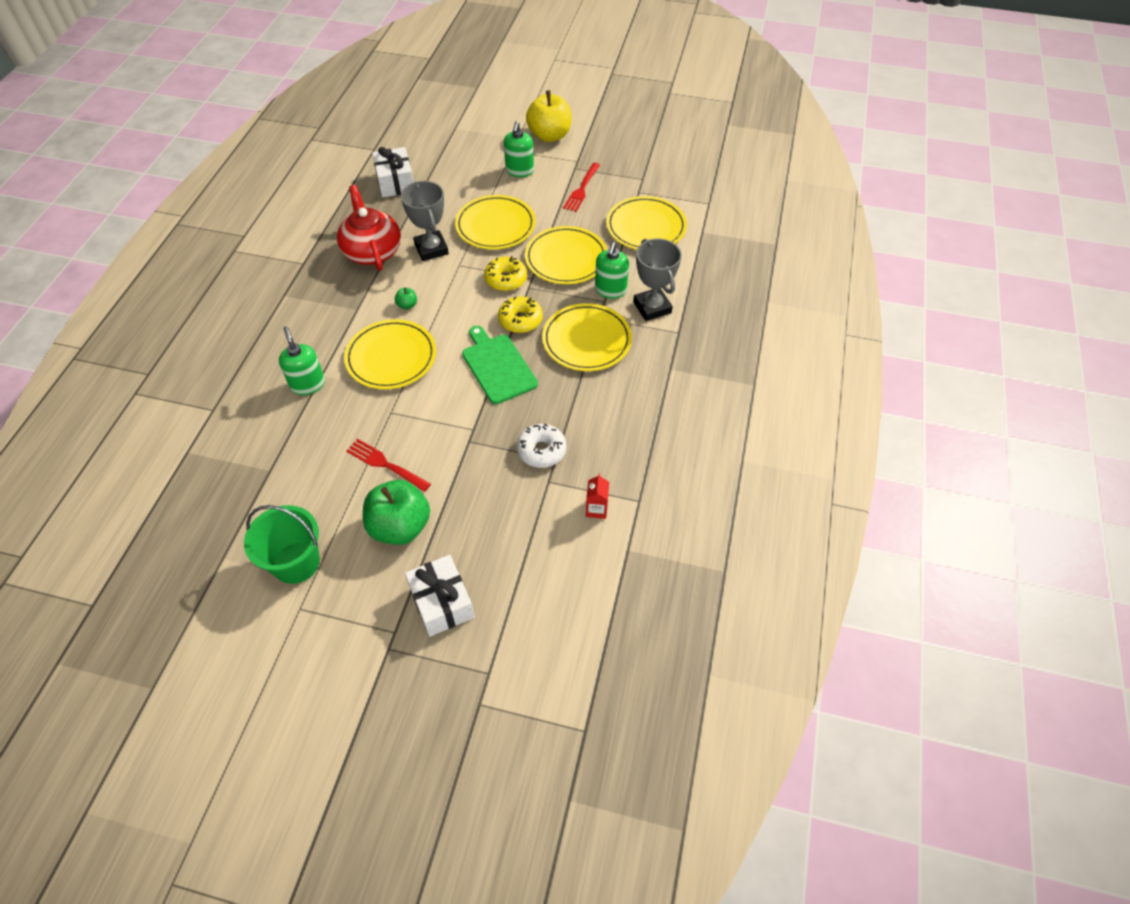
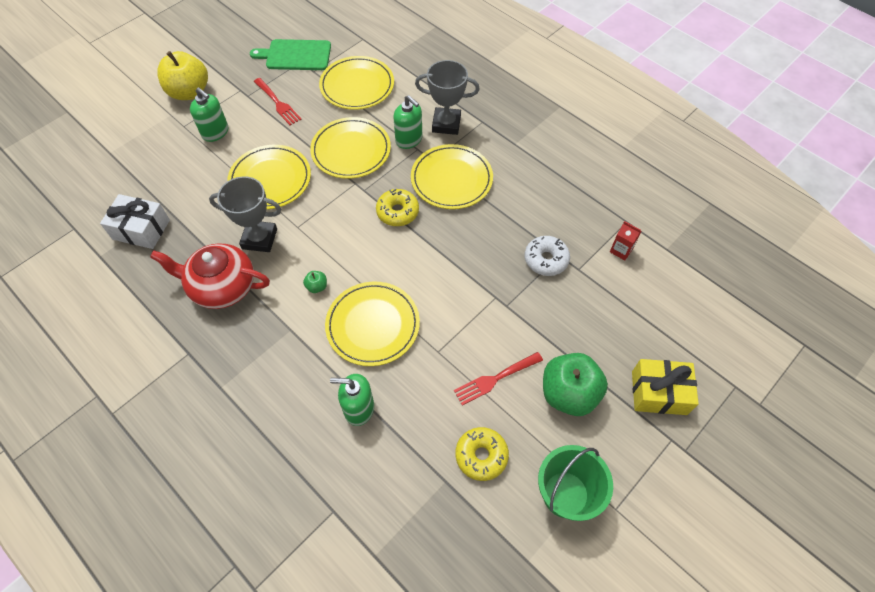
camera: 60 degrees left, 5 degrees up
white gift [405,555,474,637] -> yellow gift [632,359,699,415]
green cutting board [462,326,538,404] -> green cutting board moved to [250,39,331,70]
yellow donut [484,256,527,291] -> yellow donut moved to [455,427,509,481]

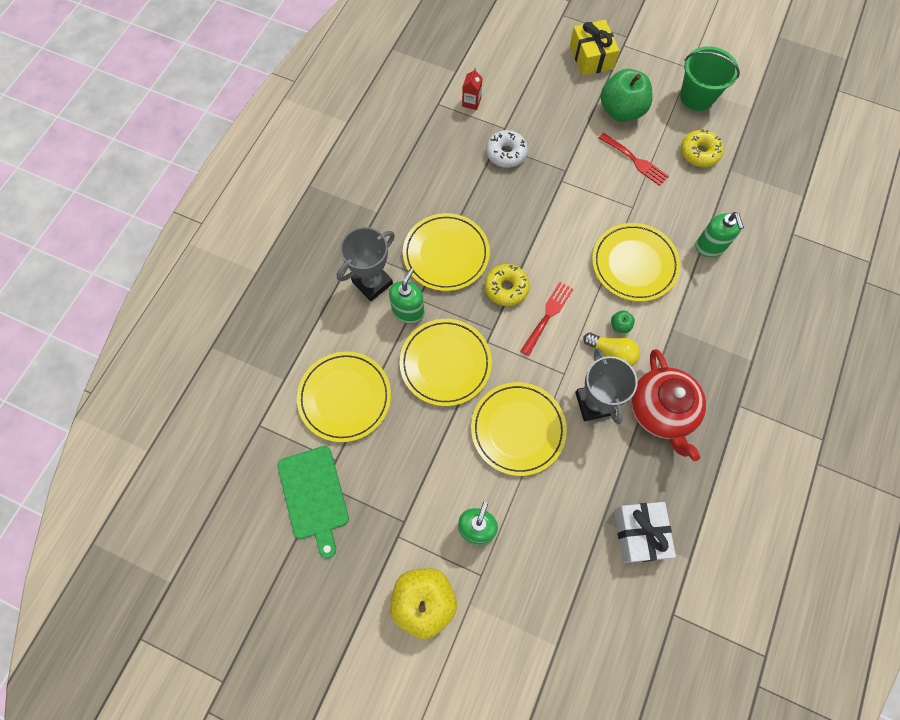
camera: 110 degrees left, 10 degrees up
red fork [254,78,302,126] -> red fork moved to [520,282,573,356]
grey trophy [415,60,480,135] -> grey trophy turned 60 degrees clockwise [337,227,395,301]
none -> yellow light bulb [583,332,640,367]

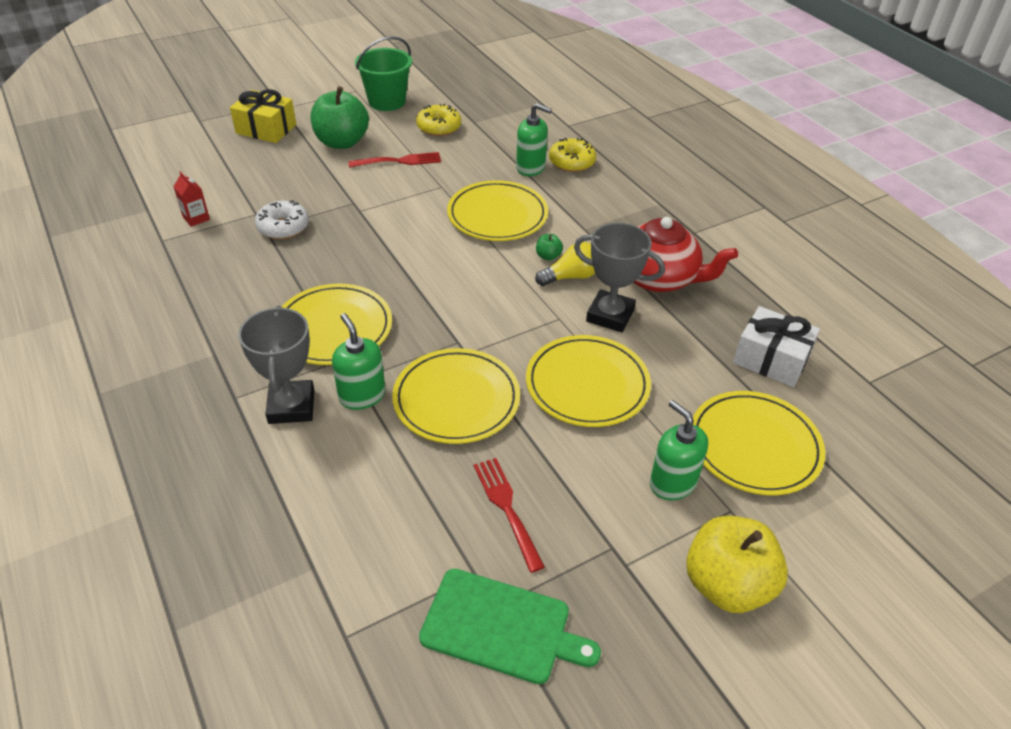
camera: 55 degrees left, 25 degrees down
yellow plate [297,352,391,442] -> yellow plate moved to [693,391,825,495]
yellow donut [485,264,530,306] -> yellow donut moved to [549,138,596,172]
red fork [520,282,573,356] -> red fork moved to [474,458,545,573]

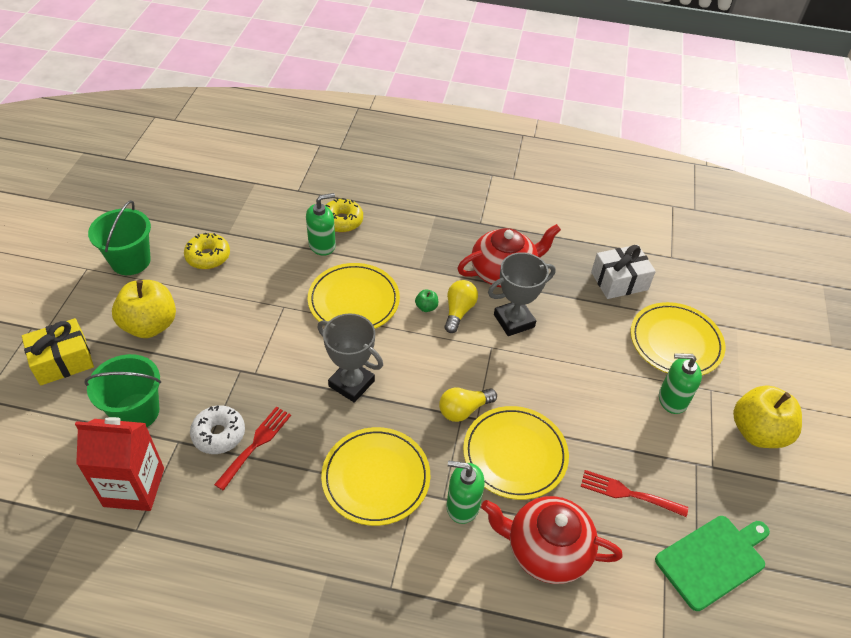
camera: 50 degrees left, 5 degrees up
red carton [173,171,210,227] -> red carton [75,417,164,511], size x2.20
grey trophy [238,306,314,424] -> grey trophy moved to [317,313,383,403]
green apple [311,86,369,149] -> yellow apple [112,280,176,338]
red fork [348,152,441,168] -> red fork moved to [214,407,291,491]
yellow plate [526,335,651,427] -> none
none -> green bucket [84,354,161,427]
none -> yellow light bulb [439,387,497,422]
none -> red teapot [481,496,623,584]

